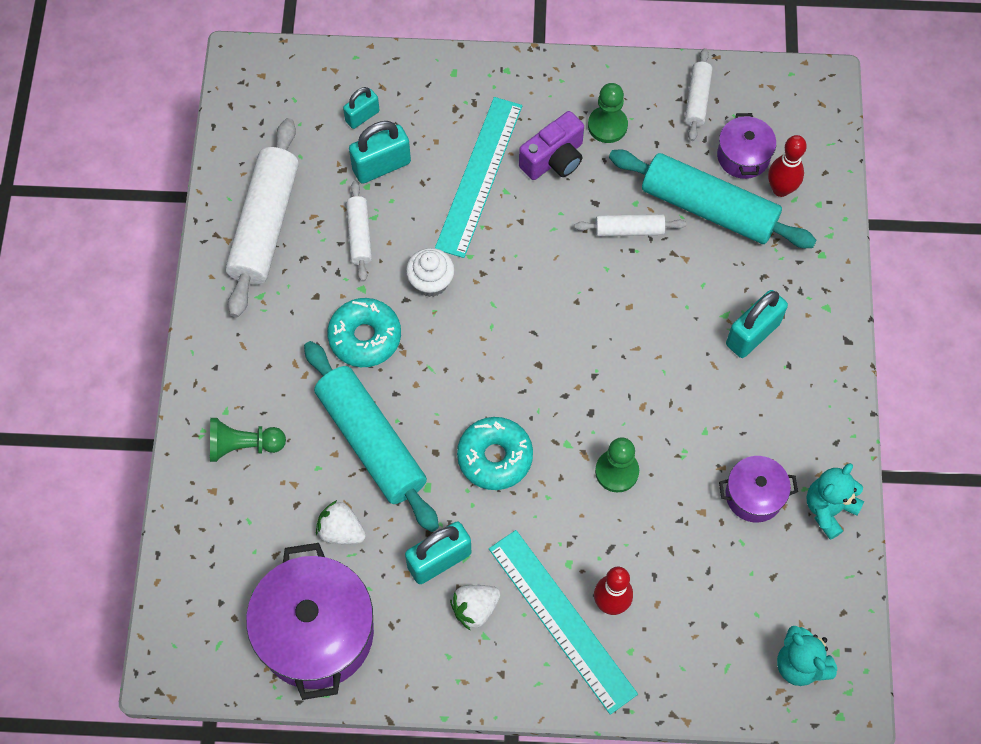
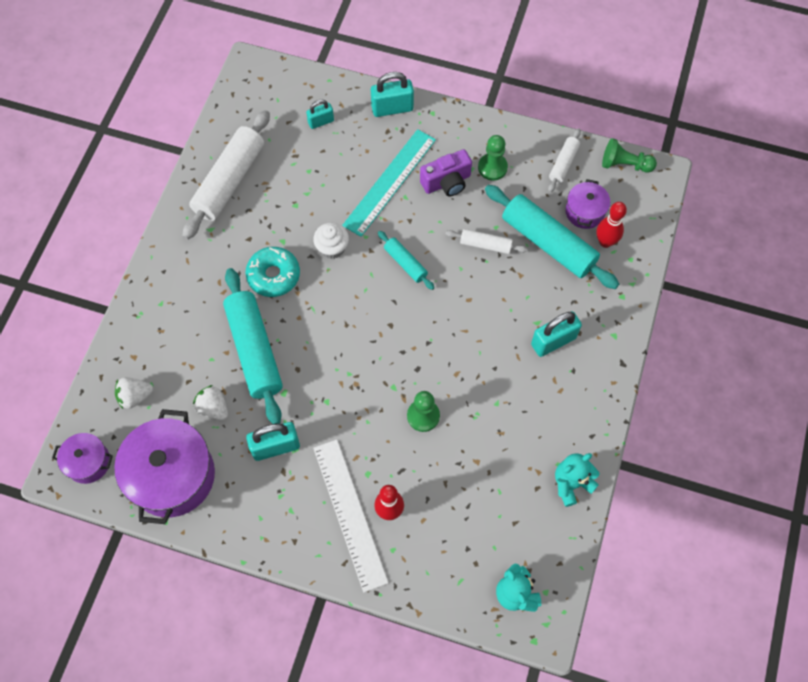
camera: 15 degrees right, 0 degrees up
green pawn [210,418,286,462] -> green pawn moved to [602,138,657,173]
white rolling pin [346,181,372,282] -> none
turquoise padlock [349,121,411,184] -> turquoise padlock moved to [371,72,414,117]
white strawberry [450,585,501,631] -> white strawberry moved to [115,377,153,409]
turquoise donut [457,417,533,490] -> none
turquoise ruler [489,530,638,715] -> white ruler [313,440,389,592]
purple pot [719,456,798,522] -> purple pot moved to [52,433,113,484]
none -> turquoise rolling pin [378,231,434,290]

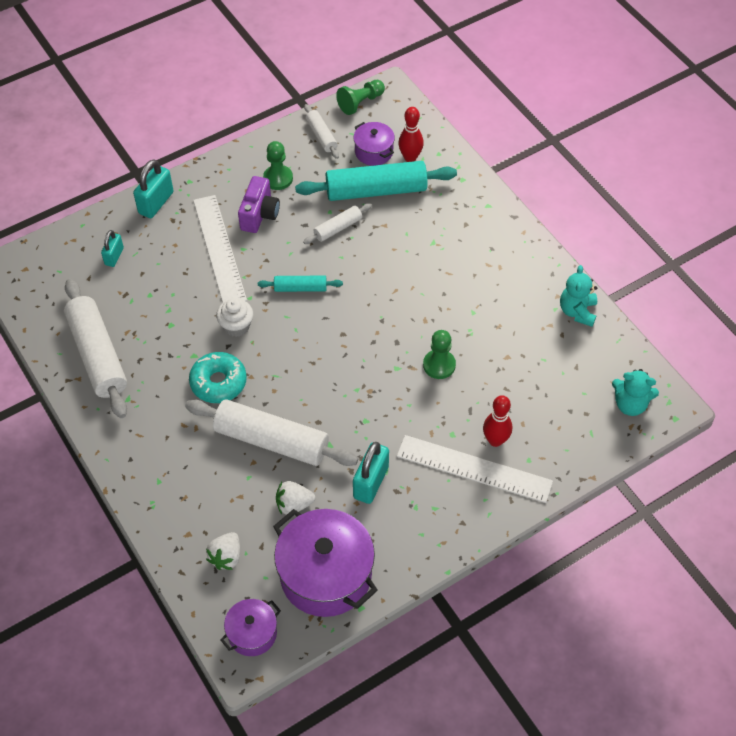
camera: 50 degrees left, 10 degrees down
turquoise rolling pin [223,268,283,424] -> white rolling pin [185,399,358,466]
turquoise ruler [342,129,436,237] -> white ruler [193,195,247,302]
turquoise padlock [531,311,582,357] -> none

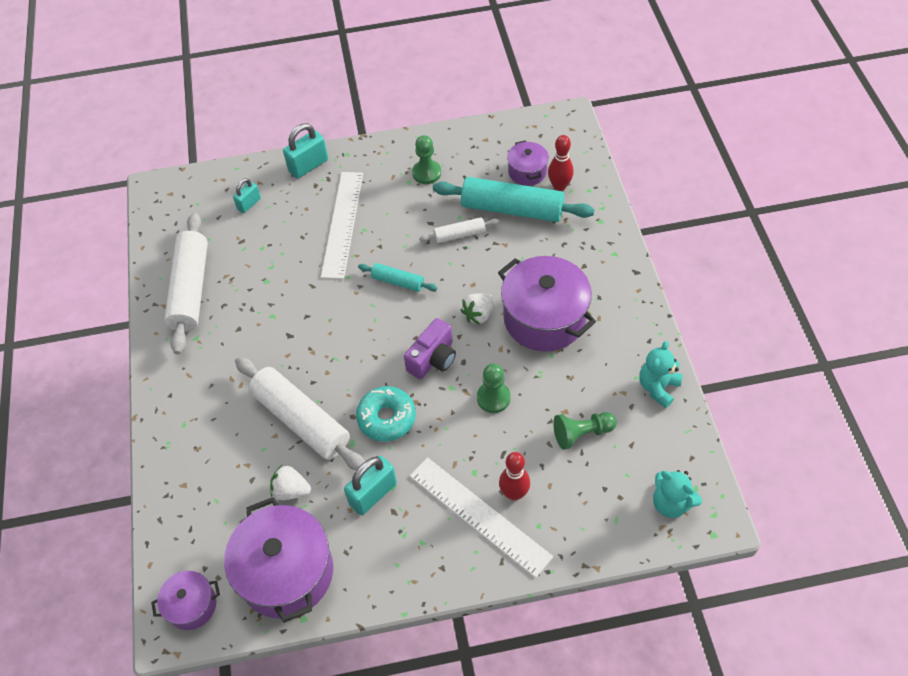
camera: 25 degrees right, 0 degrees up
turquoise donut [189,352,247,403] -> turquoise donut moved to [356,386,416,442]
white strawberry [206,532,240,570] -> white strawberry moved to [461,293,494,325]
white cupcake [216,299,253,337] -> none
purple camera [238,176,280,233] -> purple camera moved to [404,318,456,379]
white rolling pin [304,104,339,159] -> none
green pawn [336,80,385,115] -> green pawn moved to [553,412,617,450]
none -> purple pot [498,256,596,352]

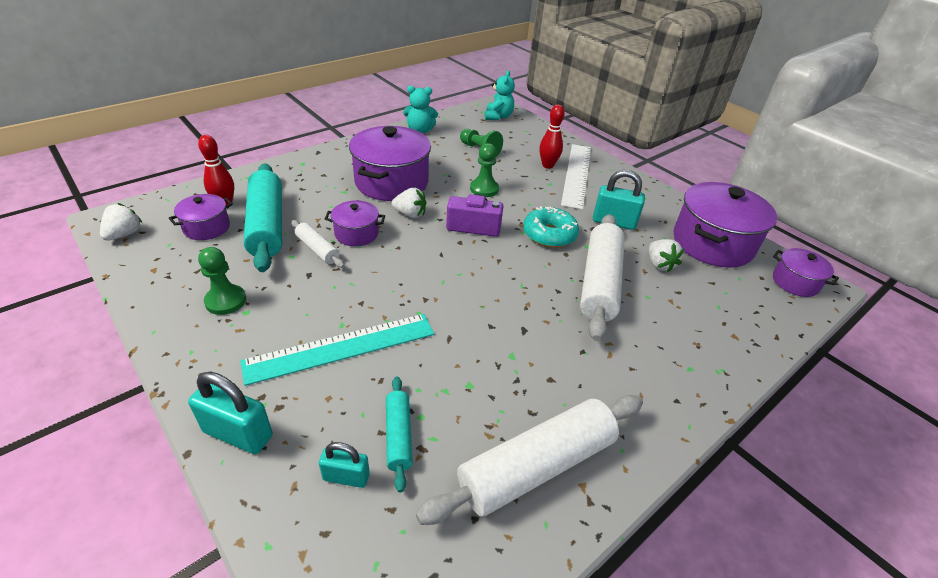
camera: 125 degrees left, 15 degrees down
white ruler [321,172,363,279] -> turquoise ruler [240,314,434,386]
turquoise rolling pin [358,263,437,292] -> turquoise rolling pin moved to [386,376,413,493]
none -> white strawberry [100,203,142,241]
none -> purple pot [325,200,385,246]

